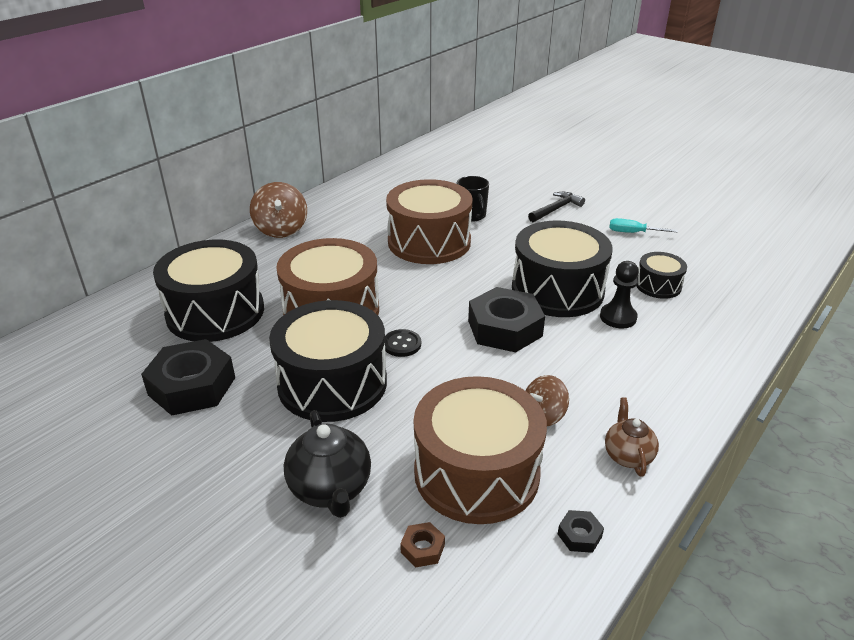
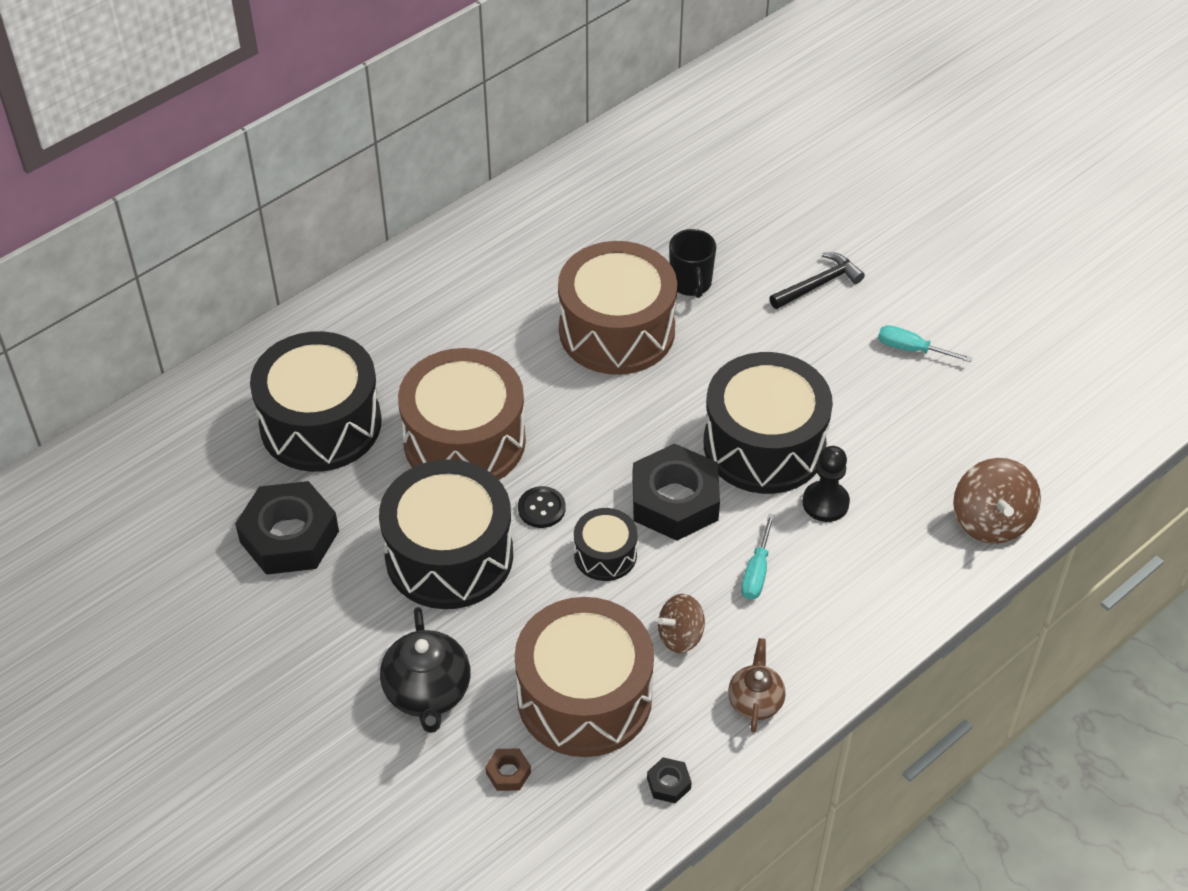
camera: 10 degrees right, 15 degrees up
brown spinning top [250,182,307,238] -> brown spinning top moved to [953,458,1041,544]
black drum [636,252,687,299] -> black drum moved to [574,508,638,581]
none -> turquoise screwdriver [741,514,775,600]

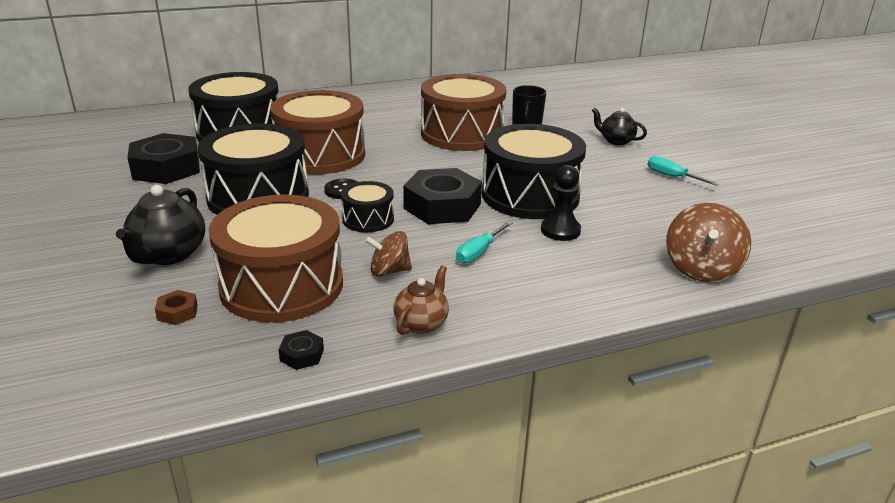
camera: 20 degrees right, 20 degrees down
black hammer [770,252,865,309] -> black teapot [592,108,647,145]

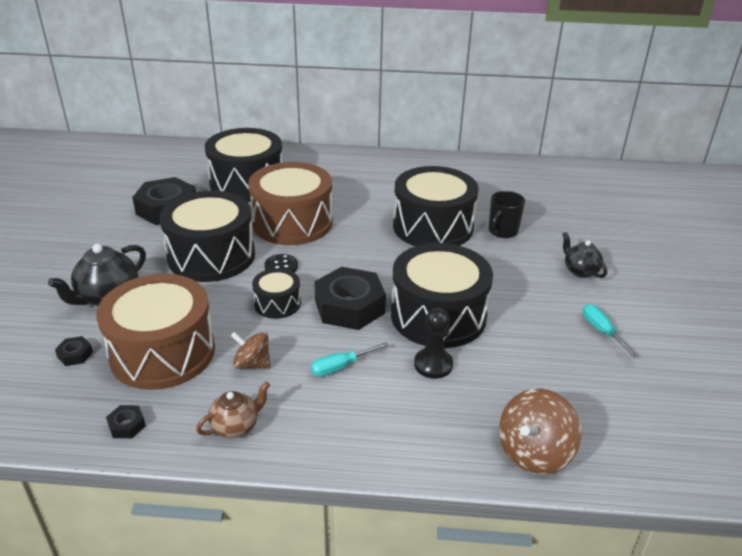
camera: 25 degrees right, 5 degrees up
brown nut [155,290,198,325] -> black nut [55,336,93,366]
brown drum [421,74,506,151] -> black drum [393,166,479,246]

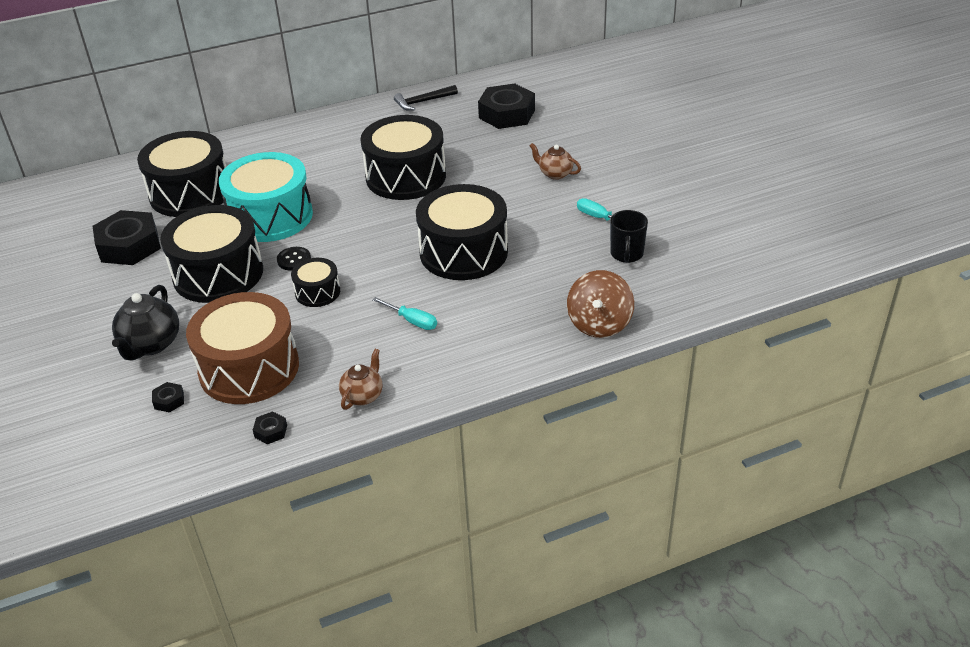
camera: 25 degrees left, 5 degrees up
brown spinning top [231,332,271,369] -> none
brown drum [248,162,333,245] -> turquoise drum [219,152,313,242]
turquoise screwdriver [311,342,389,377] -> turquoise screwdriver turned 90 degrees counterclockwise [372,297,437,330]
black nut [314,267,386,330] -> black nut moved to [478,84,535,129]
black pawn [414,308,453,379] -> none
black mug [489,191,525,238] -> black mug moved to [610,210,648,263]
black teapot [563,232,607,278] -> brown teapot [530,143,581,180]
none -> black hammer [394,85,458,111]

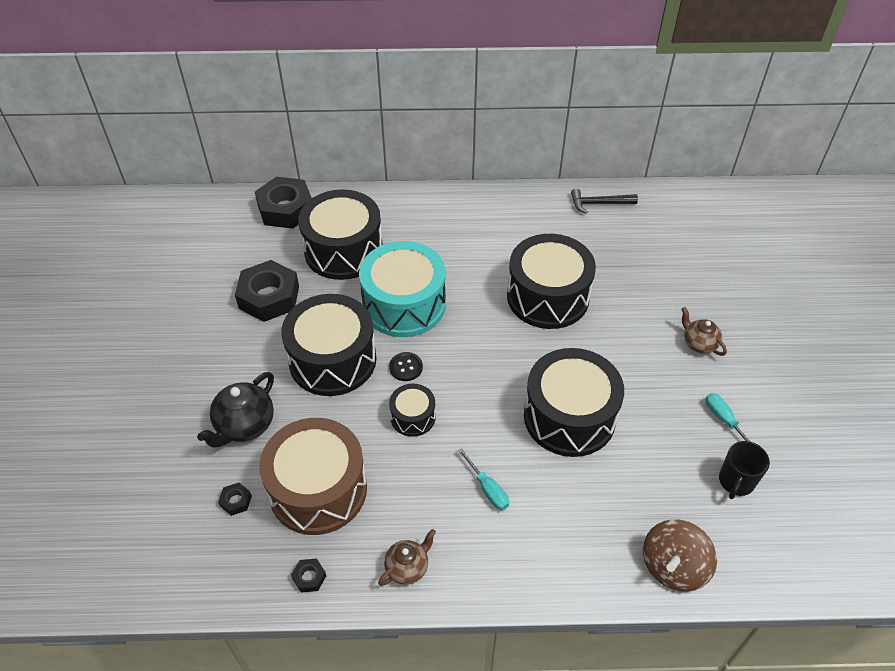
camera: 20 degrees right, 10 degrees up
black nut [478,84,535,129] -> black nut moved to [255,177,312,229]

